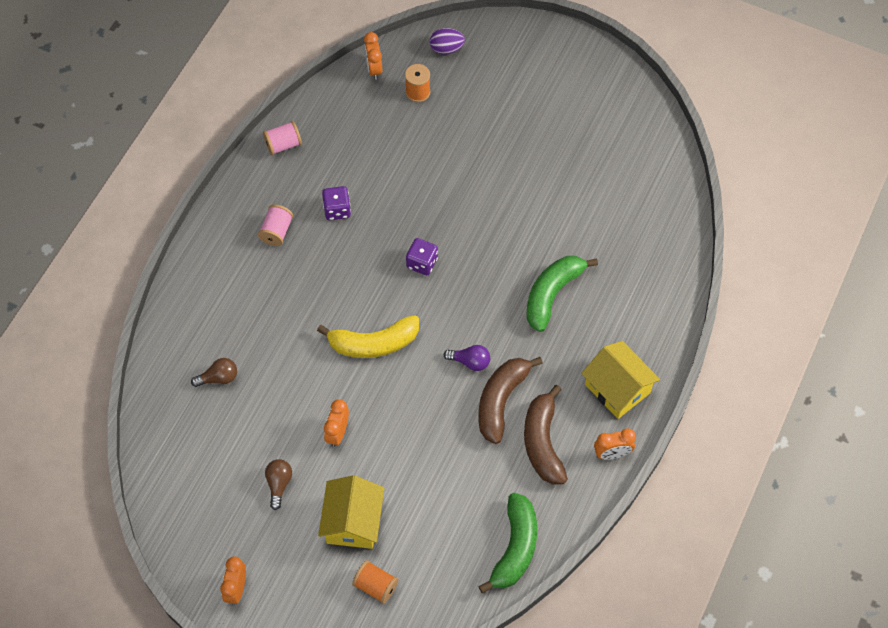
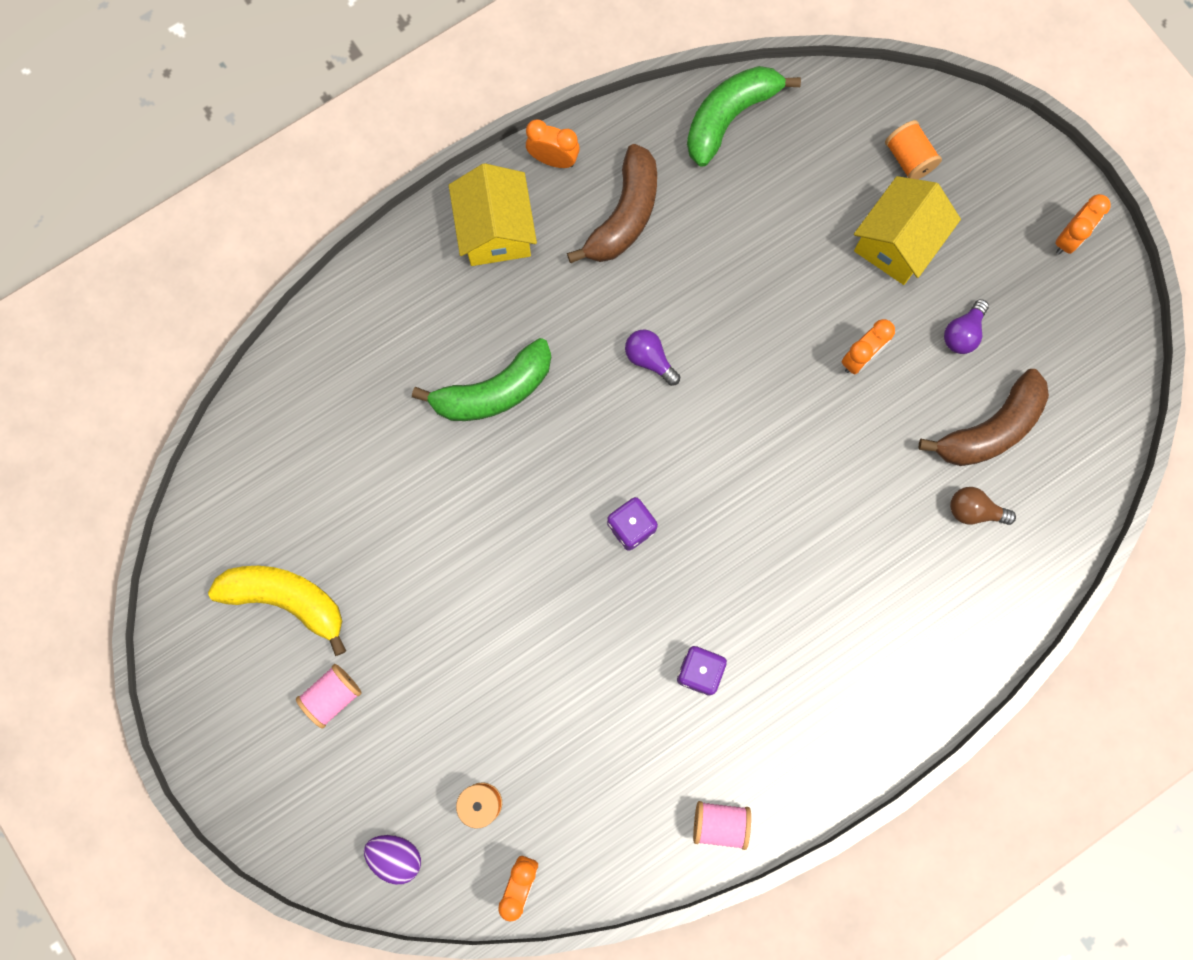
camera: 150 degrees left, 15 degrees up
pink spool [258,204,293,246] -> pink spool moved to [296,664,362,728]
brown light bulb [265,459,292,510] -> purple light bulb [944,299,989,354]
yellow banana [317,315,419,358] -> yellow banana moved to [208,566,346,656]
brown banana [479,357,543,444] -> brown banana moved to [918,369,1049,466]

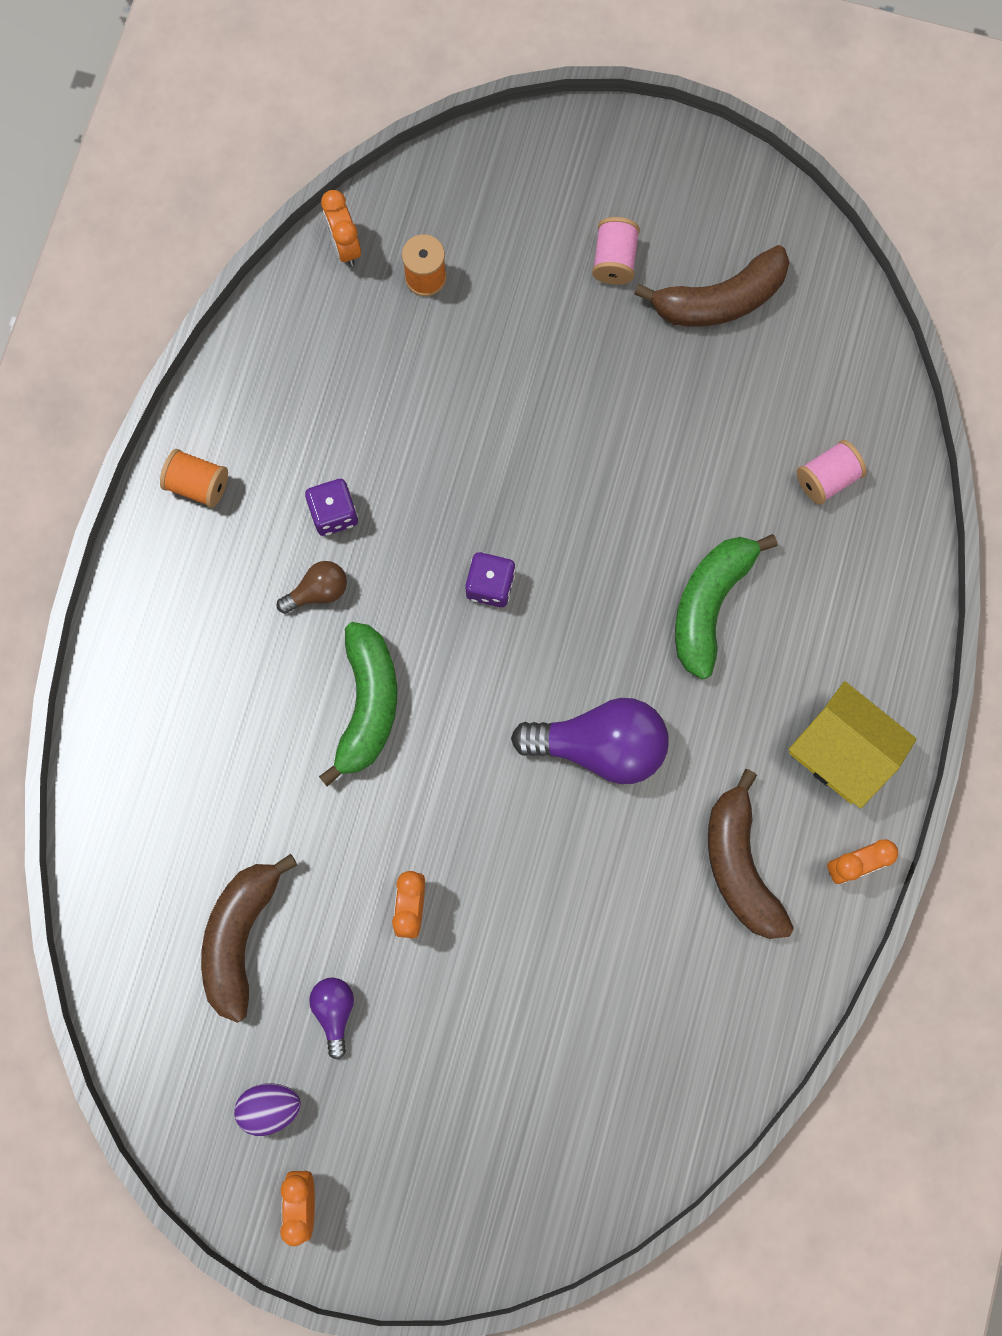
camera: 140 degrees right, 0 degrees up
yellow banana [208,566,346,656] -> brown banana [634,245,790,327]
purple egg [364,835,421,885] -> purple egg moved to [234,1083,301,1136]
purple light bulb [625,329,680,386] -> purple light bulb [511,698,669,784], size x1.99
green banana [687,66,801,167] -> green banana moved to [319,622,397,787]
pink spool [693,801,751,850] -> pink spool moved to [797,440,867,505]
yellow house [854,176,961,285] -> none
orange spool [885,120,942,179] -> orange spool moved to [160,449,228,508]
brown light bulb [950,487,1016,525] -> brown light bulb moved to [276,561,347,614]

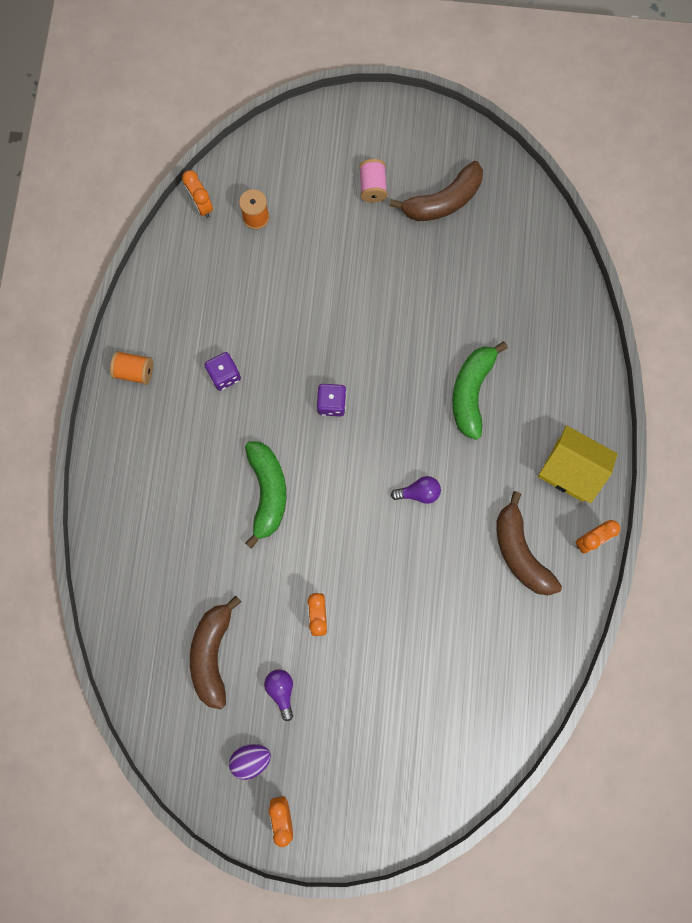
camera: 10 degrees left, 0 degrees up
brown light bulb [276,561,347,614] -> none
purple light bulb [511,698,669,784] -> purple light bulb [391,476,441,504], size x0.50
pink spool [797,440,867,505] -> none

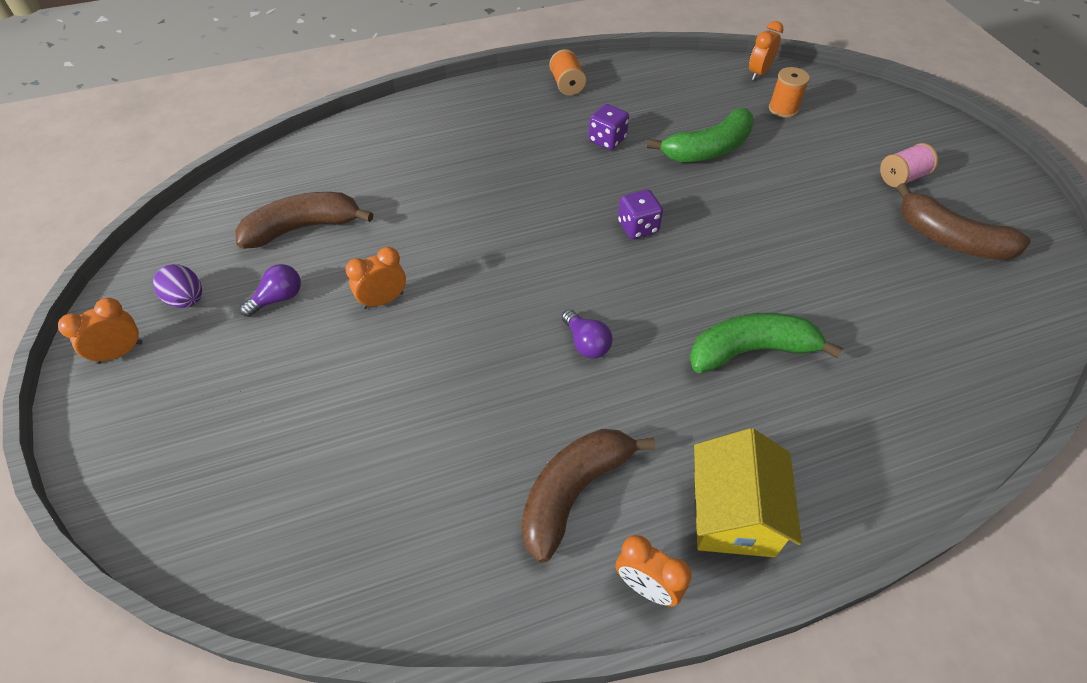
camera: 65 degrees right, 25 degrees down
green banana [245,442,286,549] -> green banana moved to [647,108,754,162]

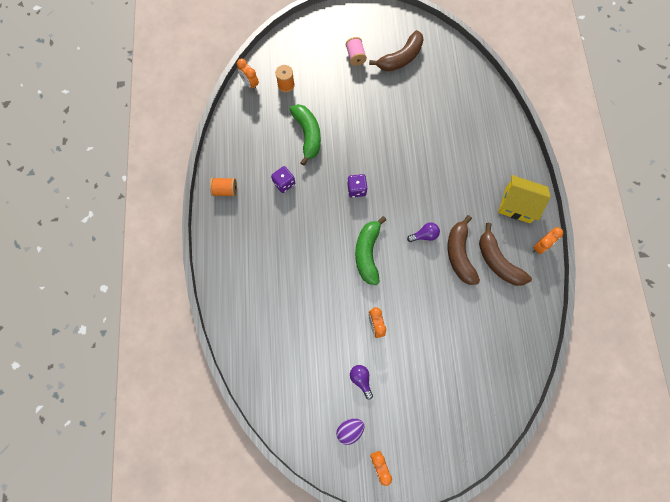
camera: 75 degrees left, 20 degrees up
brown banana [235,192,373,249] -> brown banana moved to [448,215,480,285]
green banana [690,313,843,373] -> green banana moved to [355,216,386,285]

